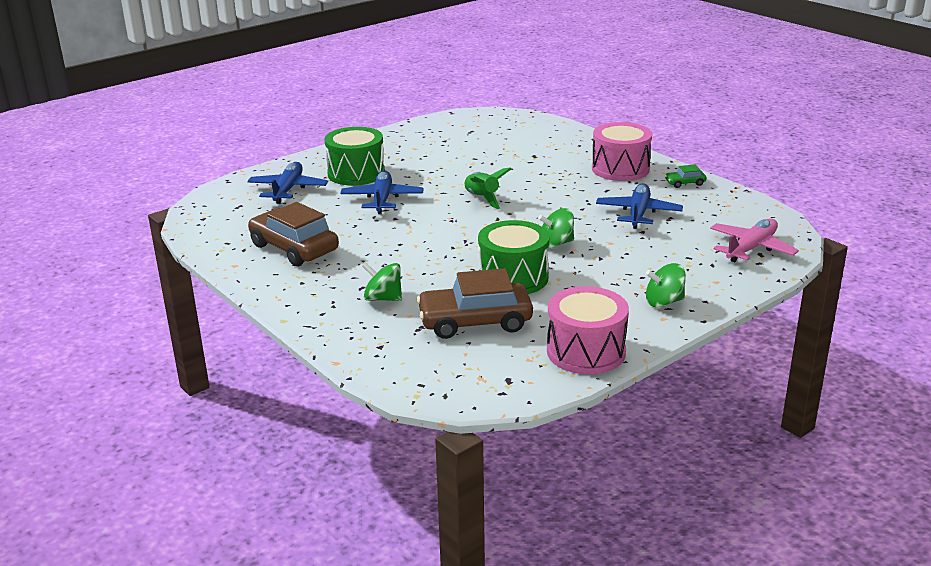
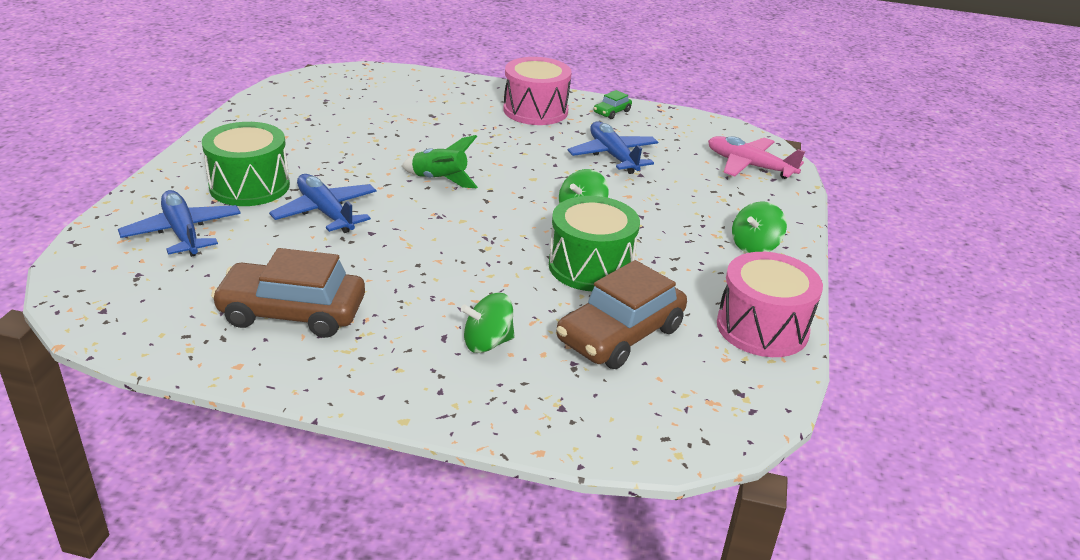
camera: 40 degrees left, 5 degrees up
pink plane [710,219,799,262] -> pink plane turned 60 degrees counterclockwise [708,136,805,179]

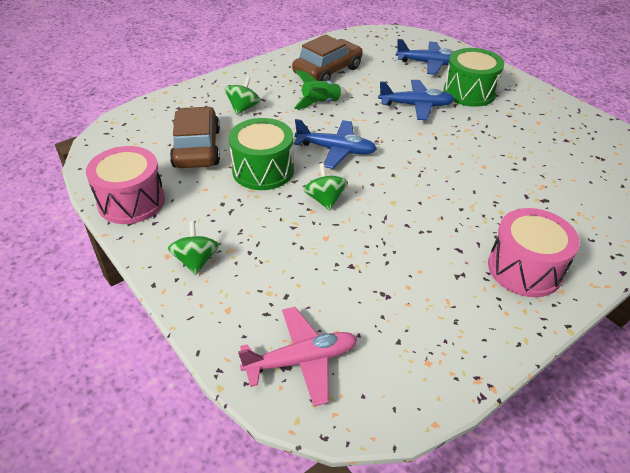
camera: 130 degrees right, 10 degrees up
green rocket [401,135,478,188] -> green rocket moved to [294,70,349,109]
blue plane [568,122,658,174] -> blue plane moved to [294,119,377,169]
green car [593,90,632,119] -> none

